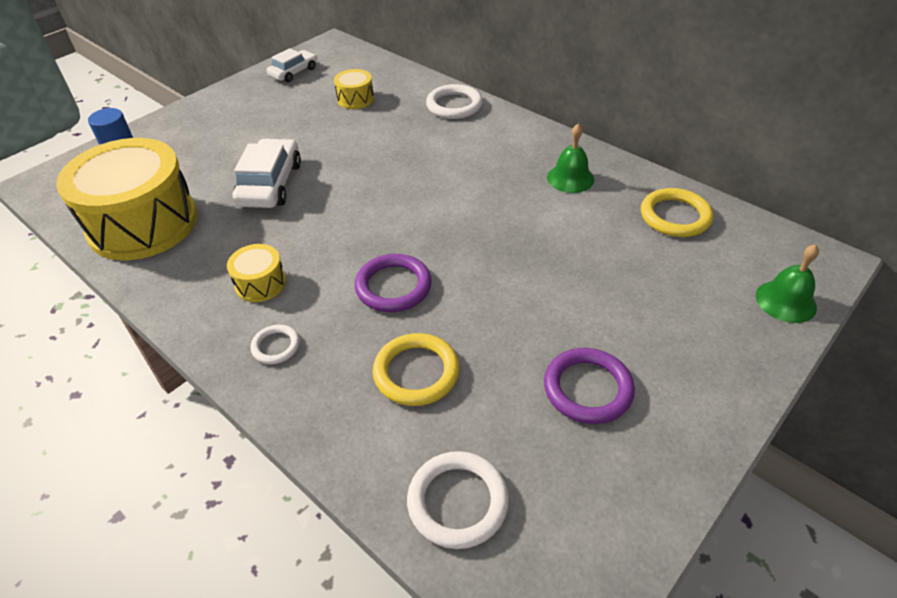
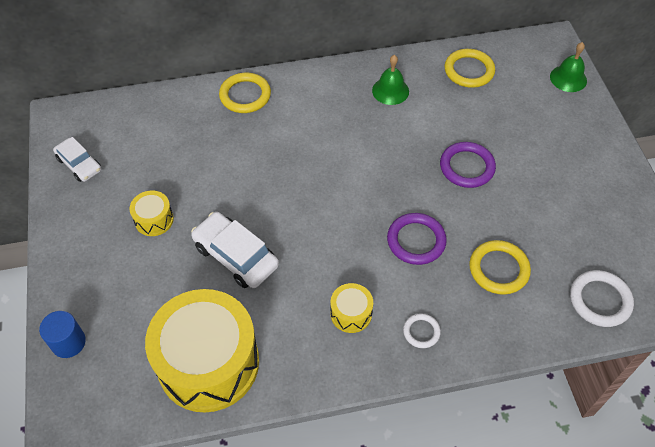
camera: 55 degrees left, 10 degrees up
white car [267,48,317,82] -> white car turned 150 degrees clockwise [53,137,101,182]
yellow drum [334,69,374,109] -> yellow drum moved to [130,190,174,236]
white ring [426,84,483,119] -> yellow ring [219,73,271,113]
purple ring [544,348,635,424] -> purple ring moved to [440,142,496,188]

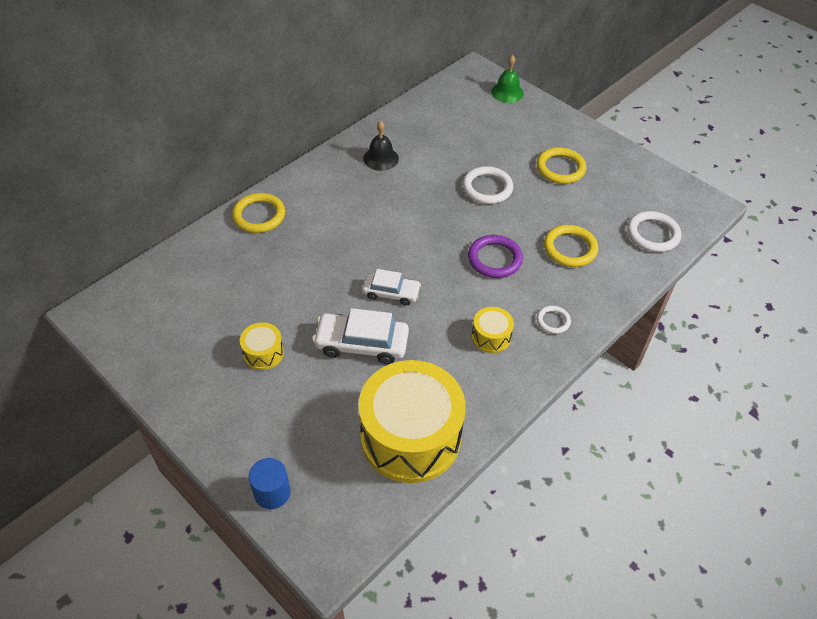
camera: 35 degrees left, 5 degrees down
white car [53,137,101,182] -> white car moved to [362,269,421,306]
green bell [372,55,409,105] -> black bell [363,121,399,171]
purple ring [440,142,496,188] -> white ring [462,166,513,204]
yellow ring [444,49,495,88] -> yellow ring moved to [536,147,586,184]

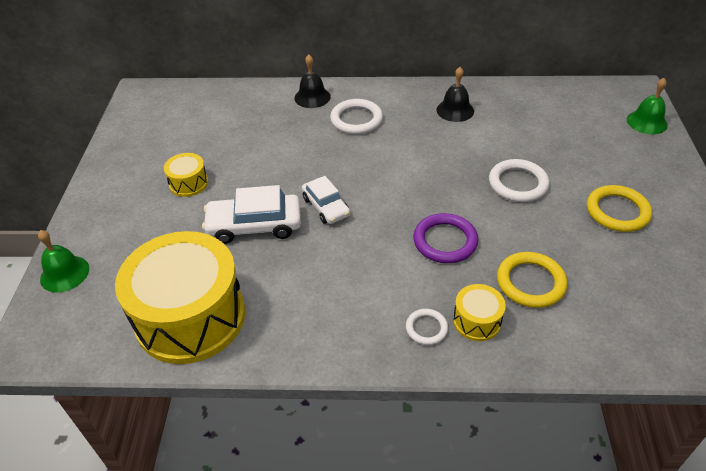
camera: 50 degrees right, 5 degrees down
yellow ring [232,193,285,233] -> black bell [294,55,331,108]
blue cylinder [249,458,291,509] -> green bell [38,230,89,293]
white car [313,308,409,364] -> white car turned 60 degrees counterclockwise [202,185,301,244]
yellow drum [472,307,514,353] -> yellow drum moved to [453,284,506,341]
white ring [627,211,681,252] -> white ring moved to [330,99,383,134]

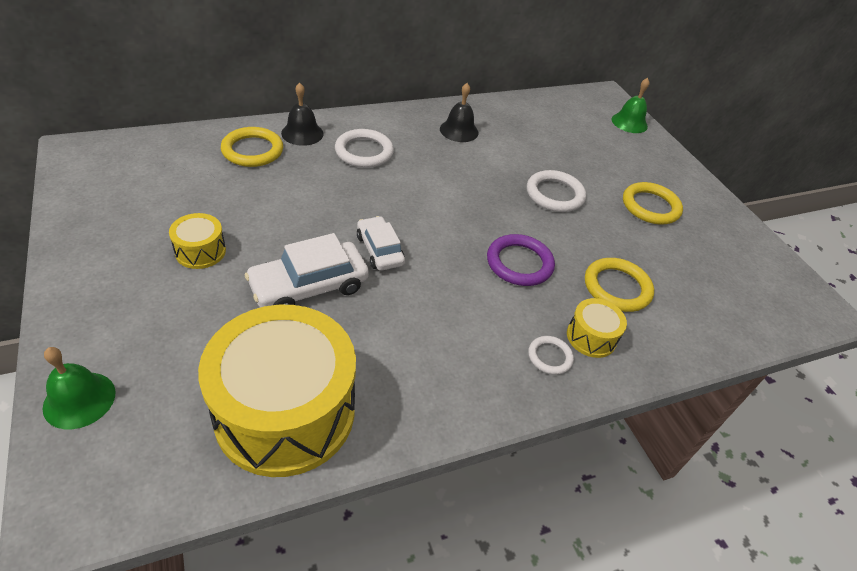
camera: 30 degrees left, 0 degrees up
white car [302,176,350,224] -> white car turned 150 degrees counterclockwise [357,216,405,271]
none -> yellow ring [221,127,283,167]

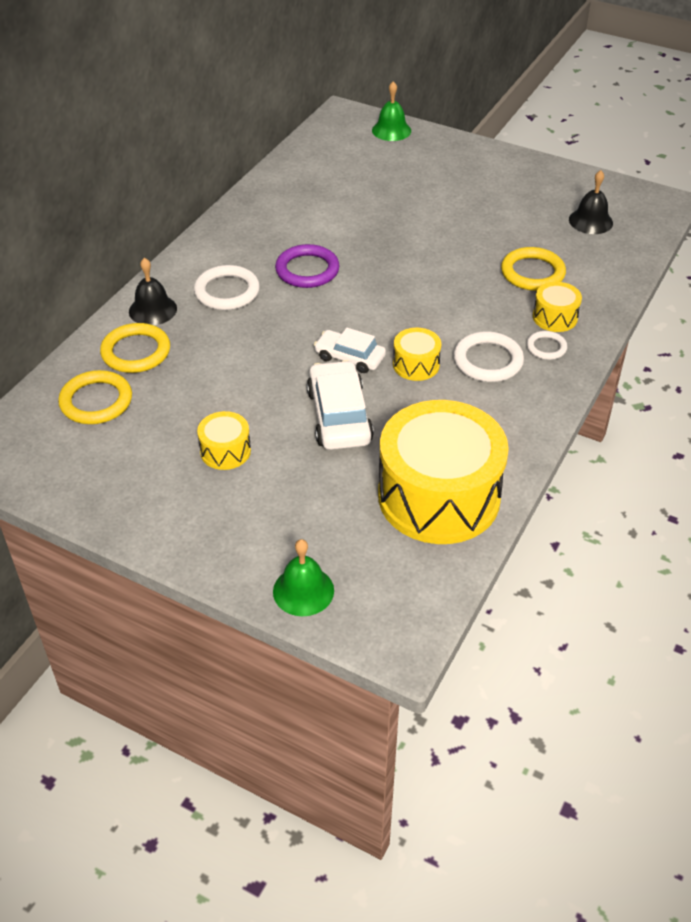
camera: 35 degrees left, 0 degrees up
white car [245,233,369,308] -> white car turned 150 degrees clockwise [307,360,374,450]
black bell [440,83,479,142] -> black bell moved to [569,170,613,234]
purple ring [487,234,555,286] -> purple ring moved to [275,244,340,288]
white ring [527,170,586,212] -> white ring moved to [453,331,524,382]
yellow ring [623,182,683,224] -> yellow ring moved to [58,370,132,424]
none -> yellow drum [393,328,441,381]

